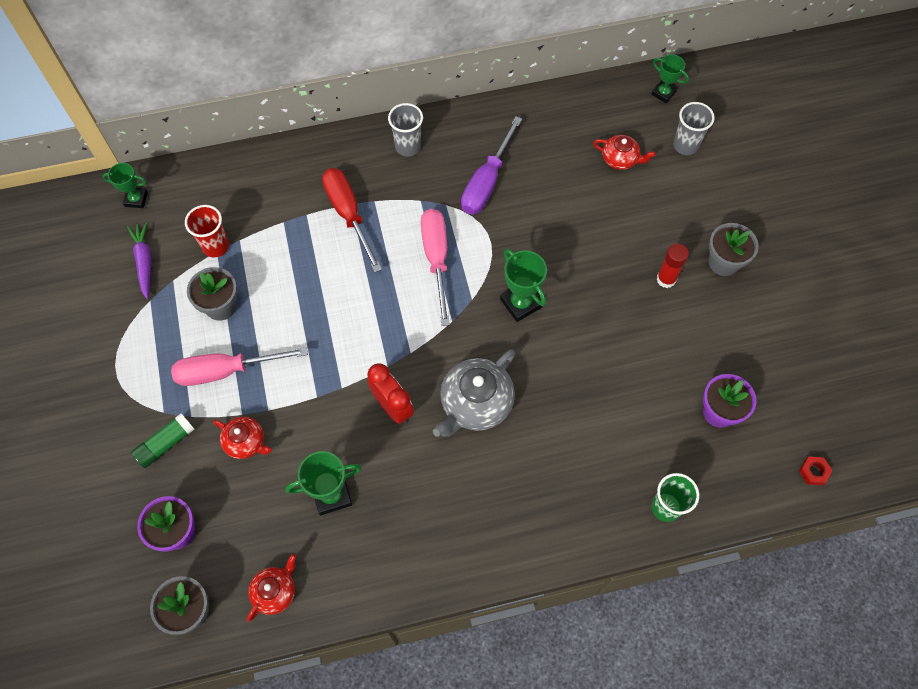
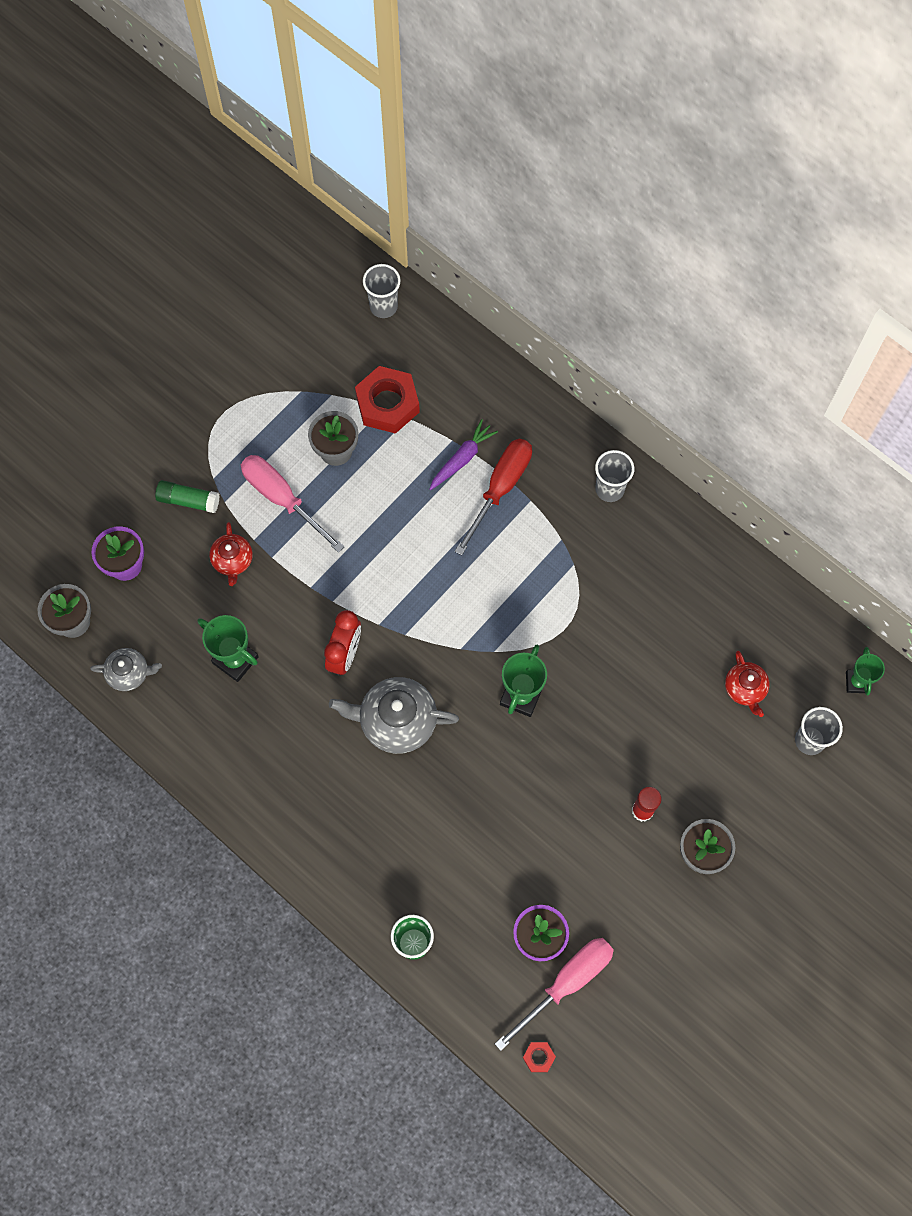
camera: 55 degrees right, 5 degrees up
green trophy [102,163,148,208] -> grey cup [363,264,401,318]
purple carrot [127,222,151,299] -> purple carrot moved to [429,419,498,490]
red cup [185,205,229,257] -> red nut [355,366,420,434]
red teapot [247,554,297,622] -> grey teapot [90,648,162,691]
pink screwdriver [421,209,450,326] -> pink screwdriver moved to [495,938,614,1051]
purple screwdriver [461,116,522,215] -> none

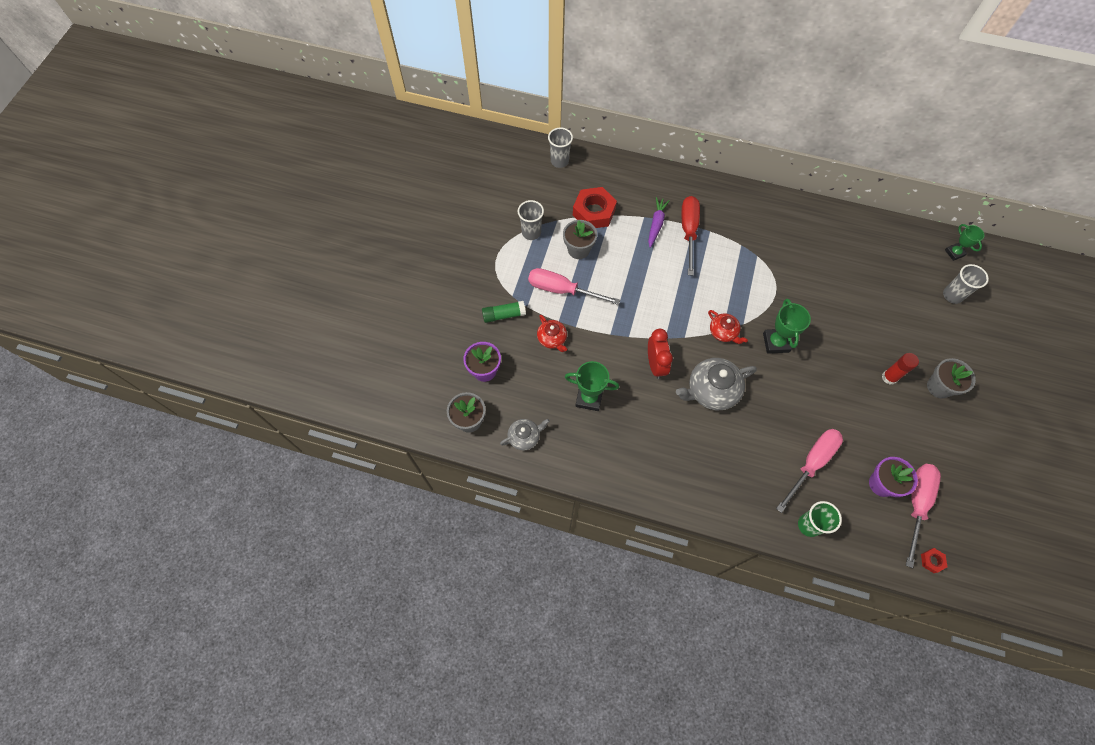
camera: 25 degrees left, 5 degrees down
grey cup [595,450,634,502] -> grey cup moved to [518,200,544,240]
red teapot [725,651,770,717] -> red teapot moved to [708,310,748,344]
none -> pink screwdriver [776,429,843,513]

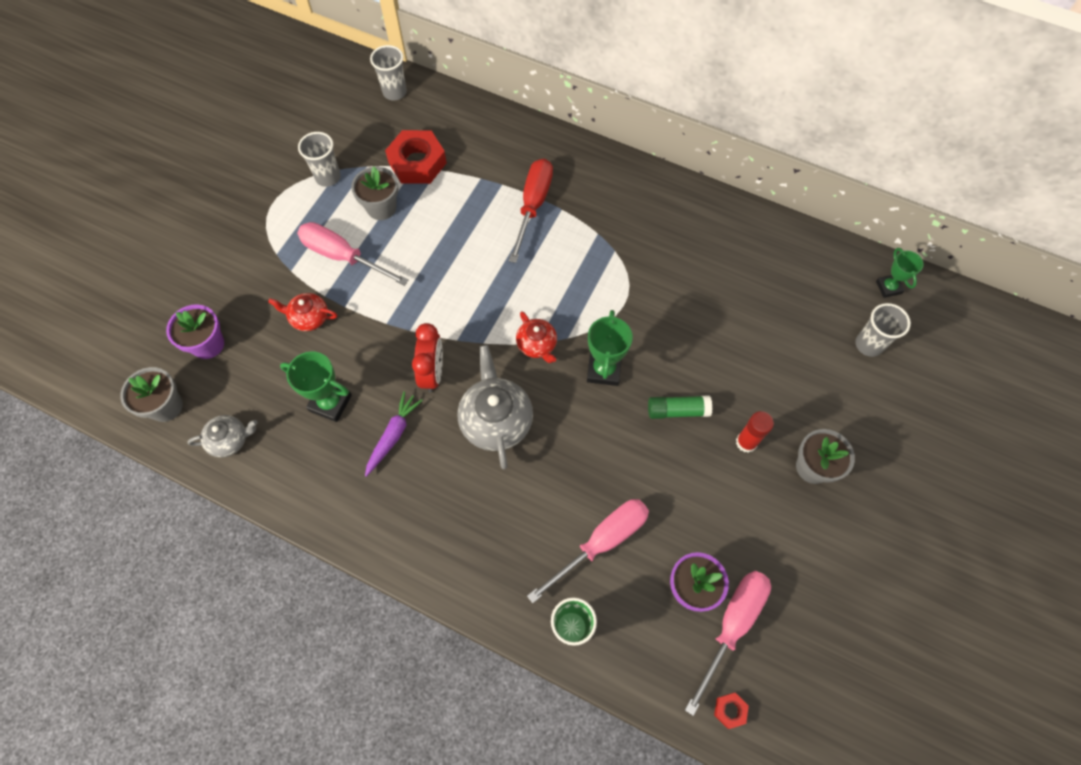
camera: 10 degrees right, 0 degrees up
green glue stick [482,301,526,323] -> green glue stick moved to [648,395,712,419]
red teapot [537,315,567,352] -> red teapot turned 120 degrees clockwise [268,293,337,331]
purple carrot [648,197,670,248] -> purple carrot moved to [365,391,423,477]
grey teapot [676,358,757,410] -> grey teapot turned 90 degrees clockwise [457,345,533,469]

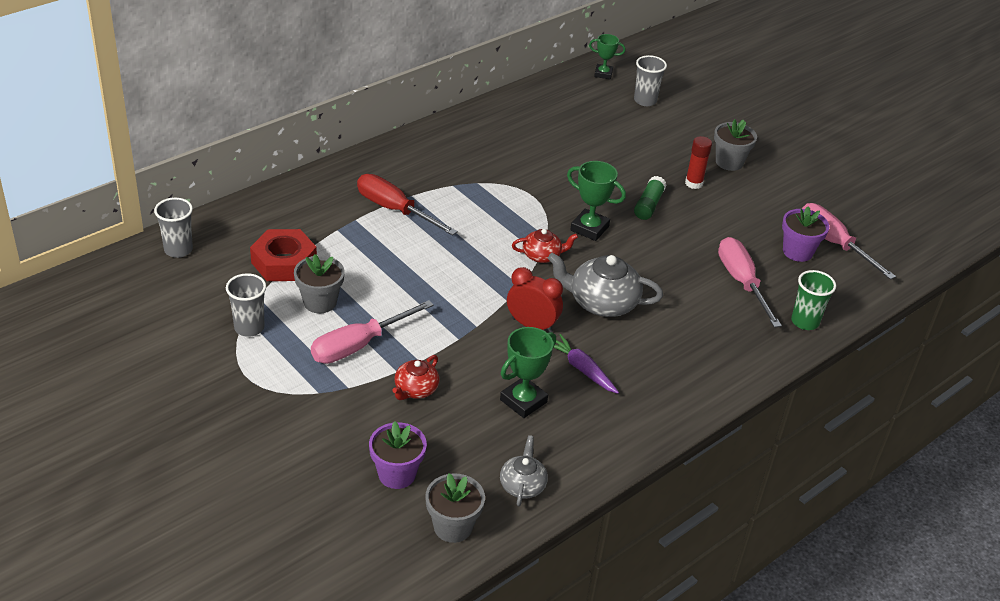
camera: 70 degrees left, 25 degrees down
red nut [714,693,749,729] -> none

